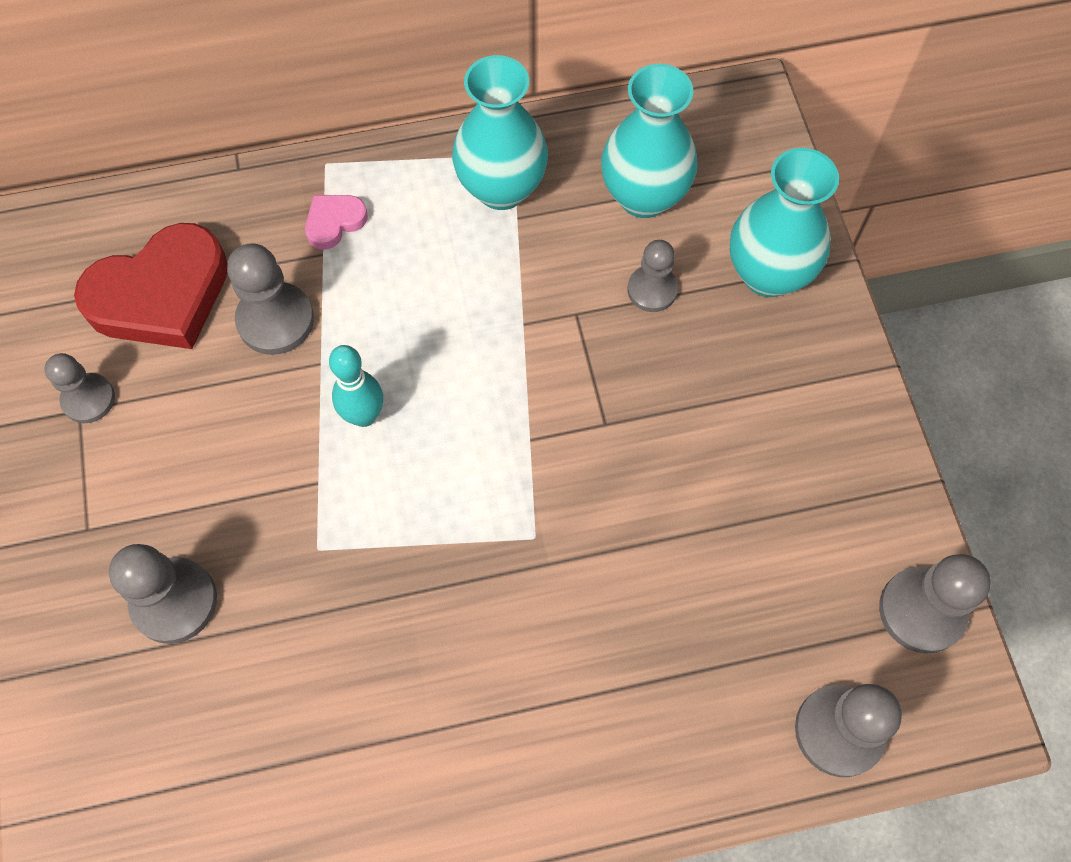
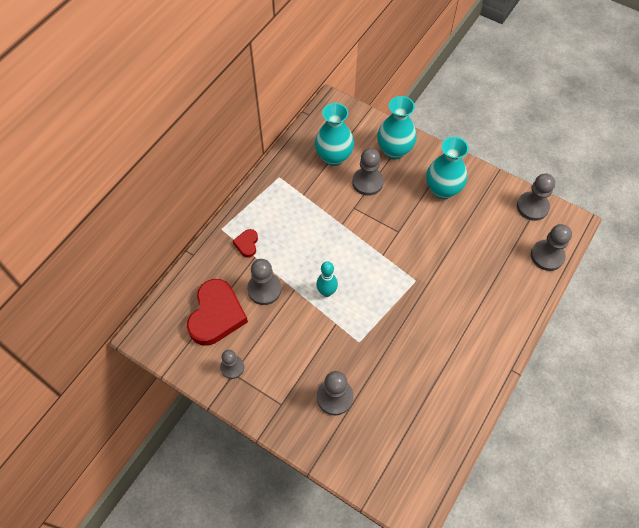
camera: 45 degrees left, 5 degrees down
pink heart [305,195,368,250] -> red heart [233,229,258,258]
turquoise vase [452,55,548,210] -> turquoise vase moved to [426,137,469,199]
grey pawn [628,240,678,312] -> grey pawn [352,148,384,196], size x1.51

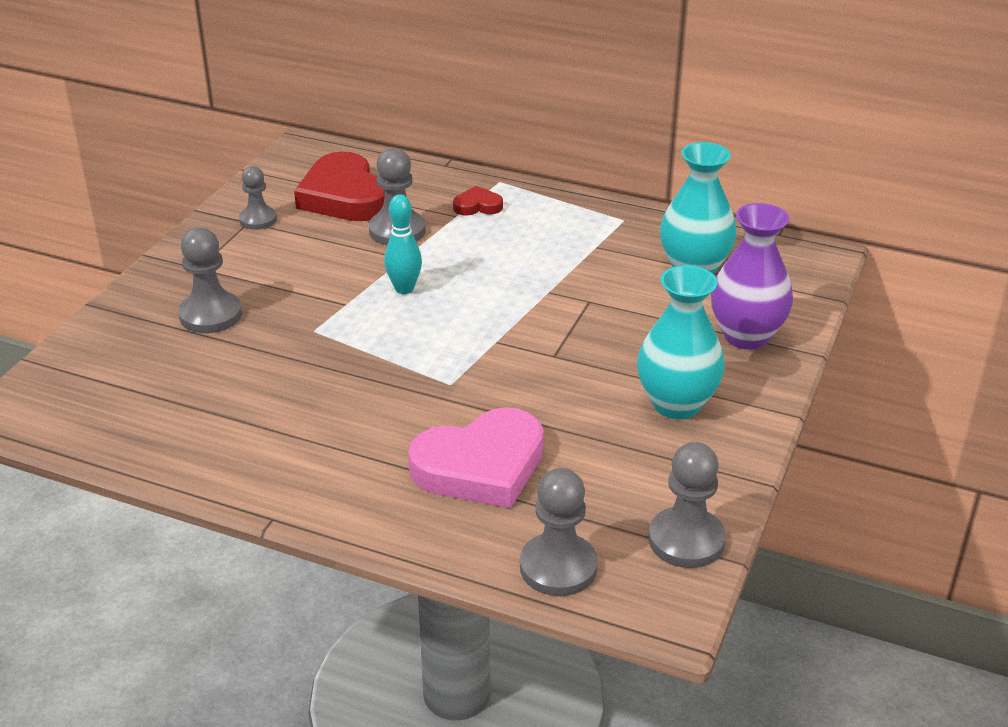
camera: 80 degrees right, 25 degrees down
red heart [187,279,248,346] -> red heart turned 60 degrees clockwise [294,152,385,221]
grey pawn [352,148,384,196] -> none
turquoise vase [377,96,417,159] -> purple vase [711,203,793,350]
none -> pink heart [408,407,544,508]

